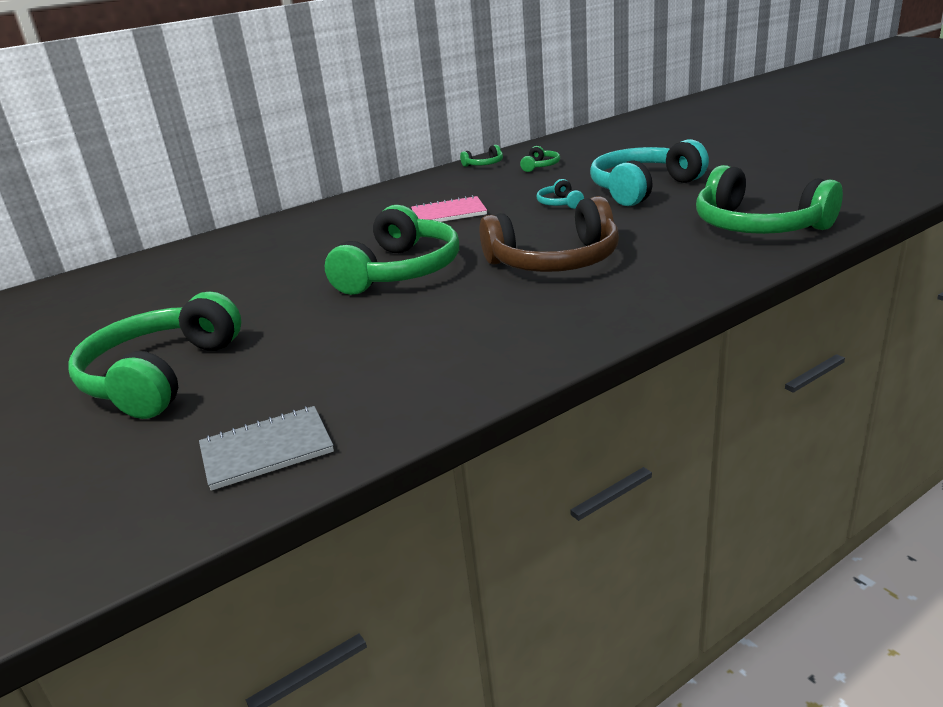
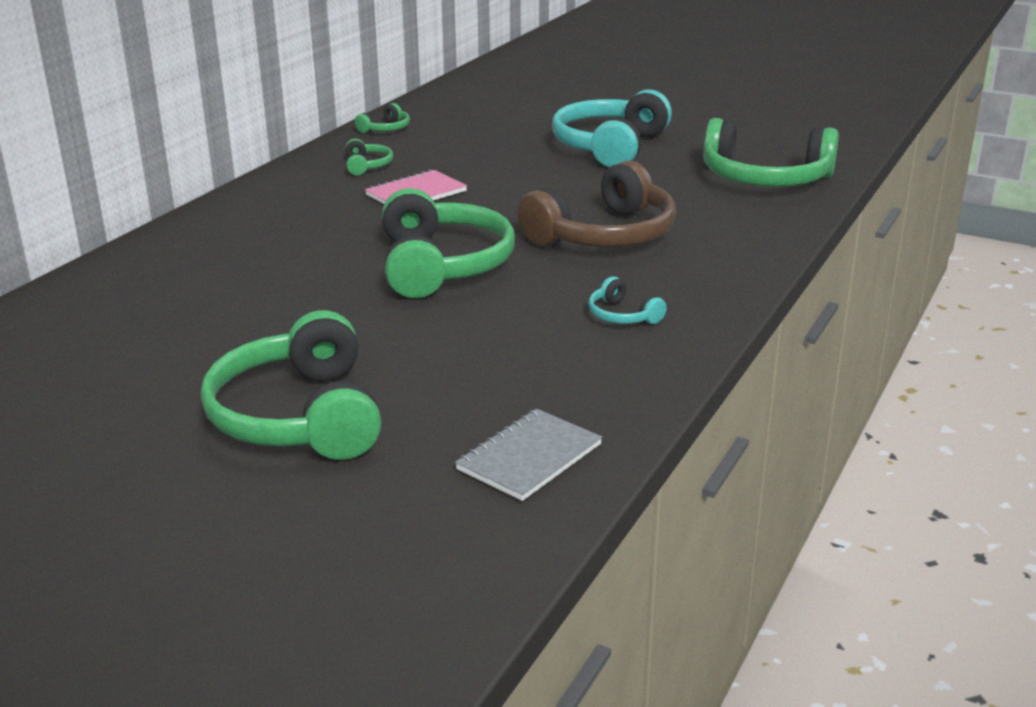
camera: 30 degrees left, 0 degrees up
green headphones [520,146,560,172] -> green headphones moved to [345,139,393,175]
turquoise headphones [537,179,584,209] -> turquoise headphones moved to [588,276,667,324]

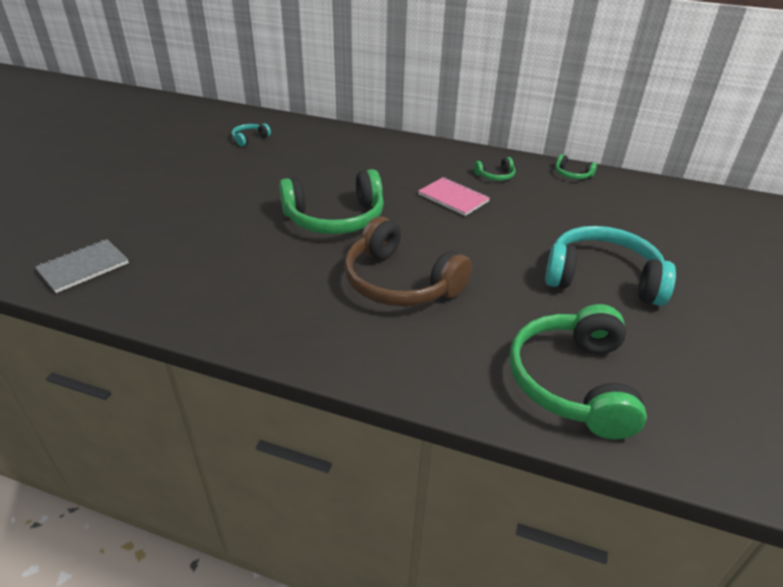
camera: 80 degrees right, 10 degrees up
green headphones [201,310,381,460] -> none
grey notebook [455,409,602,501] -> grey notebook turned 75 degrees counterclockwise [35,239,129,293]
turquoise headphones [588,276,667,324] -> turquoise headphones moved to [232,124,271,147]

